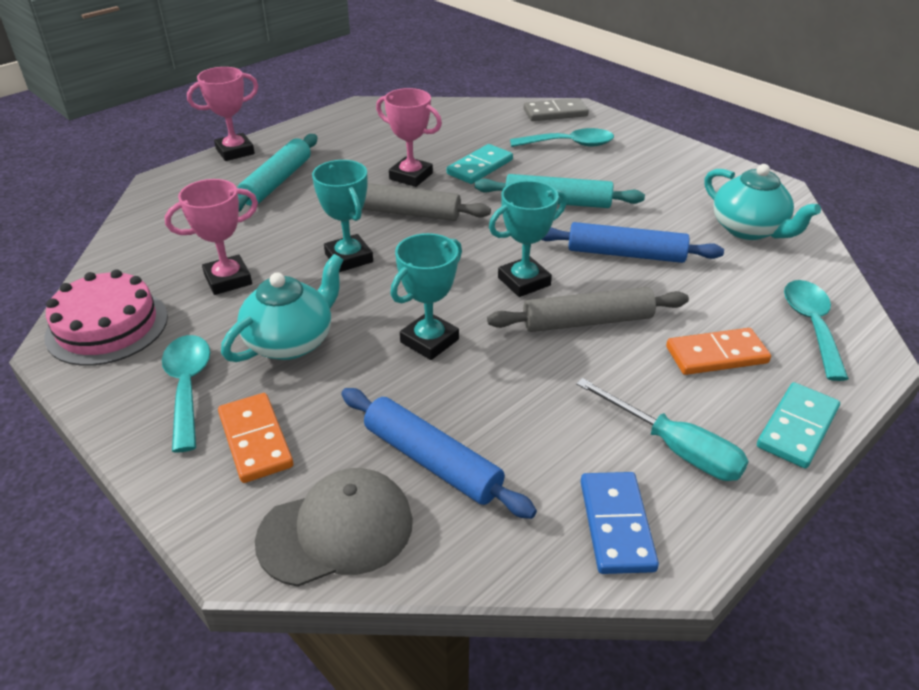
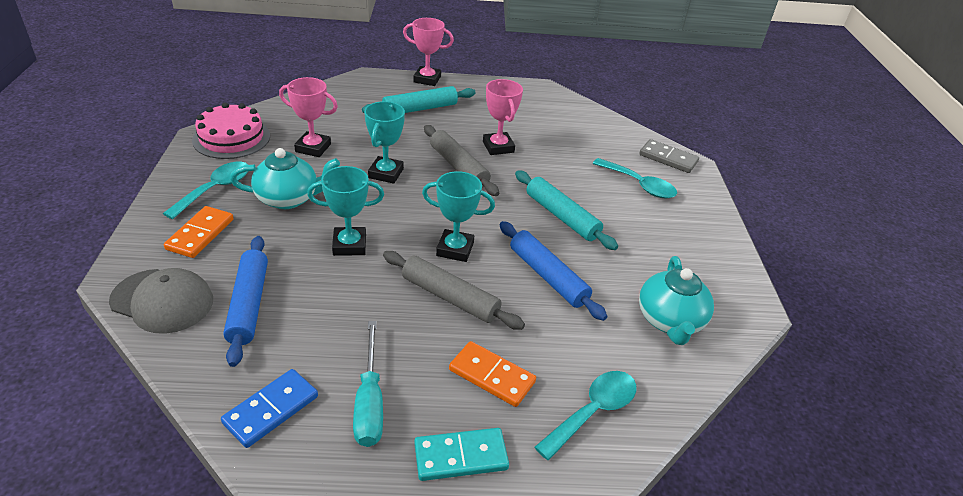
camera: 40 degrees right, 0 degrees up
turquoise domino [447,144,513,184] -> none

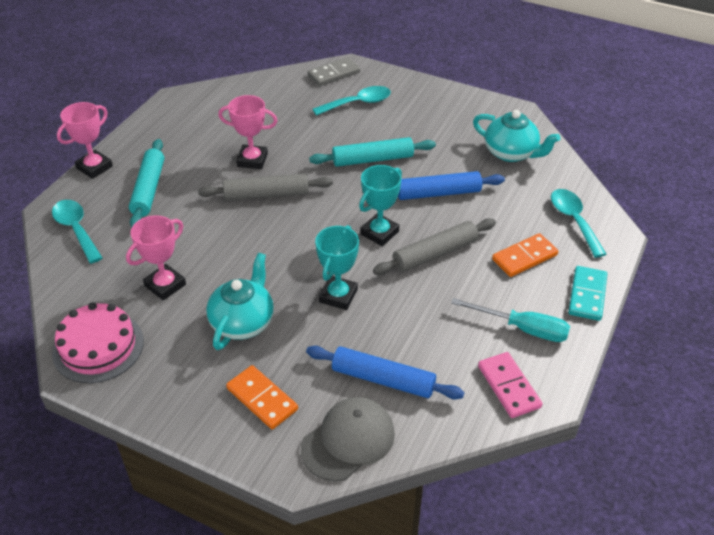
camera: 60 degrees left, 5 degrees up
turquoise spoon [163,162,248,219] -> turquoise spoon moved to [52,200,103,264]
blue domino [221,369,318,448] -> pink domino [478,352,542,418]
turquoise trophy [364,101,405,184] -> none

